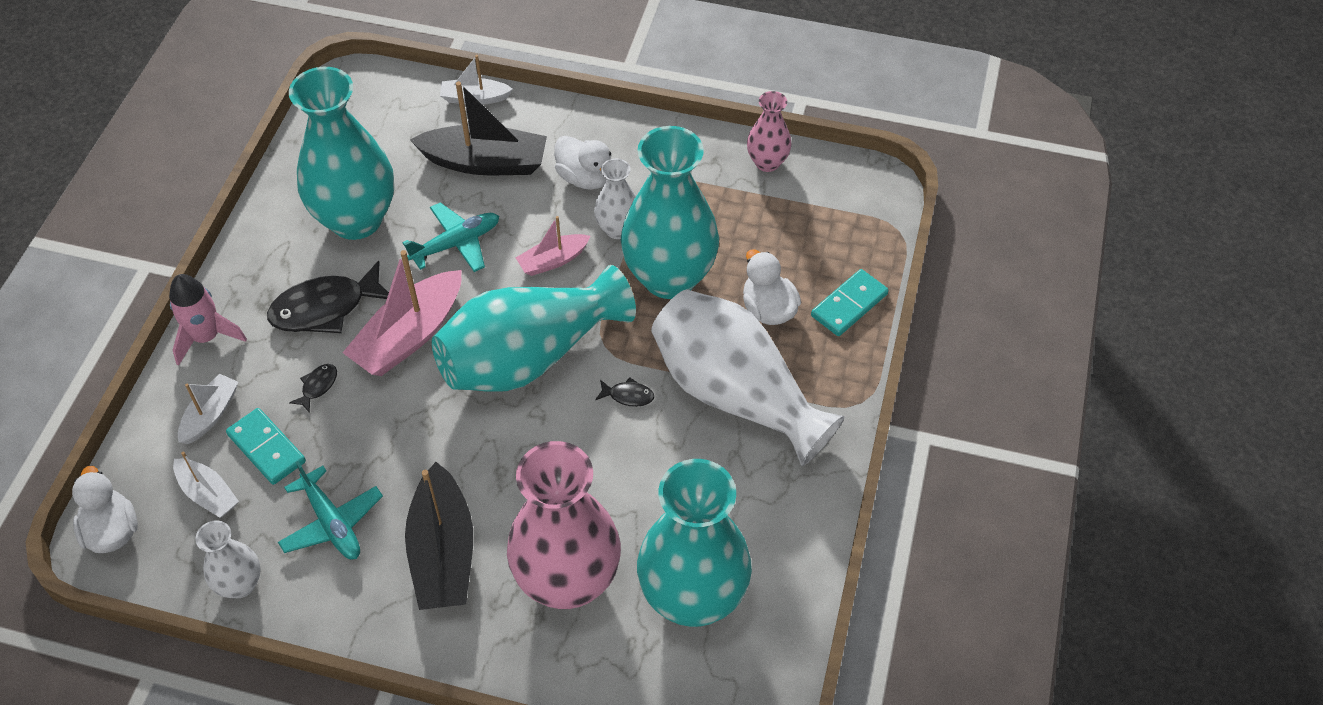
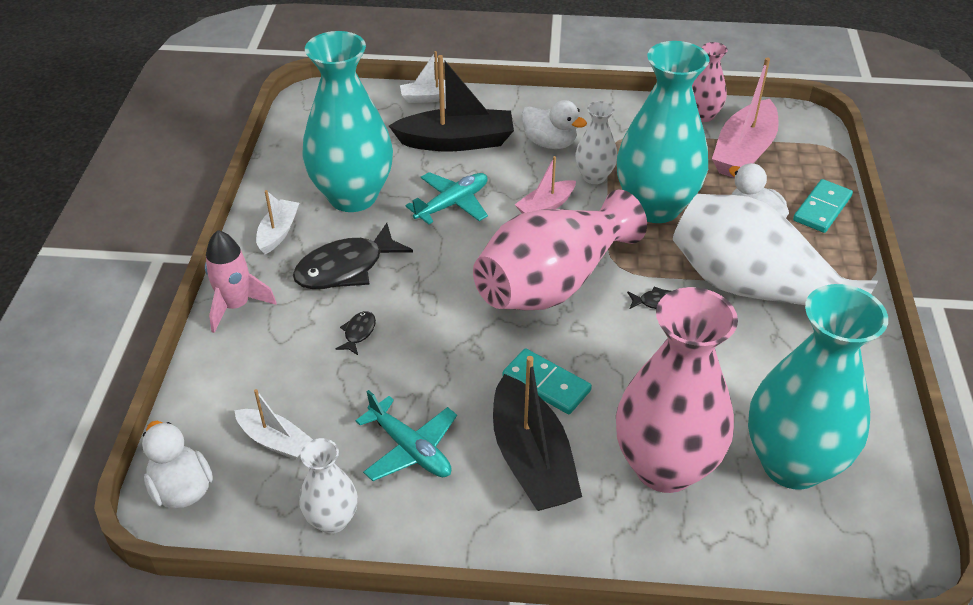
camera: 10 degrees left, 10 degrees down
white boat [178,374,238,444] -> white boat moved to [256,190,299,254]
turquoise domino [226,408,306,485] -> turquoise domino moved to [502,349,592,414]
pink boat [343,250,462,376] -> pink boat moved to [712,58,779,178]
turquoise vase [432,265,636,392] -> pink vase [473,190,647,310]

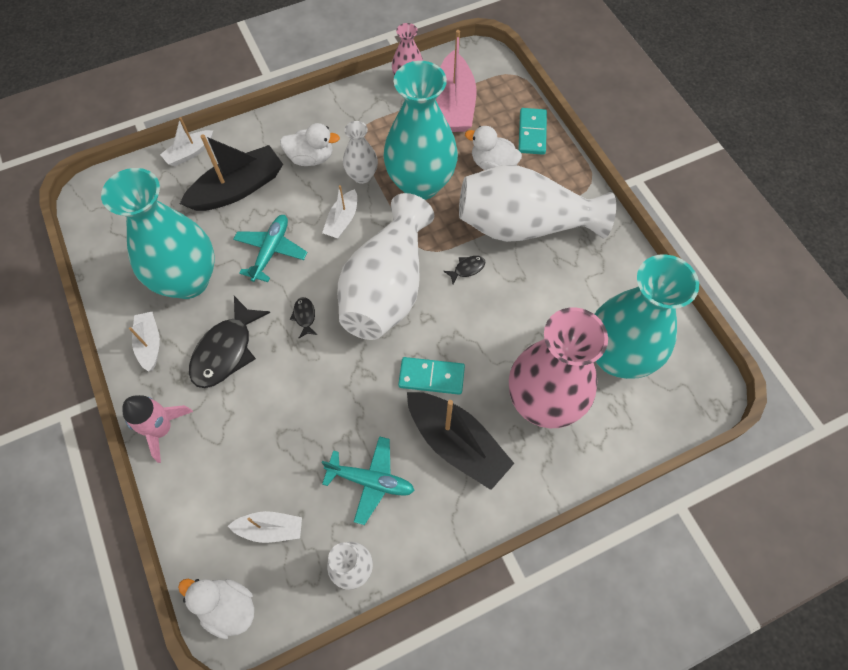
camera: 30 degrees left, 20 degrees up
black fish [335,311,376,355] -> black fish moved to [290,297,317,338]
pink vase [473,190,647,310] -> white vase [338,193,434,340]
pink boat [514,156,576,213] -> white boat [322,185,357,239]

